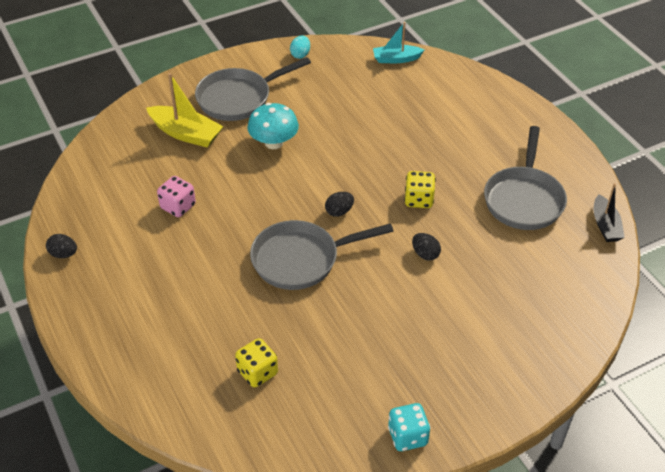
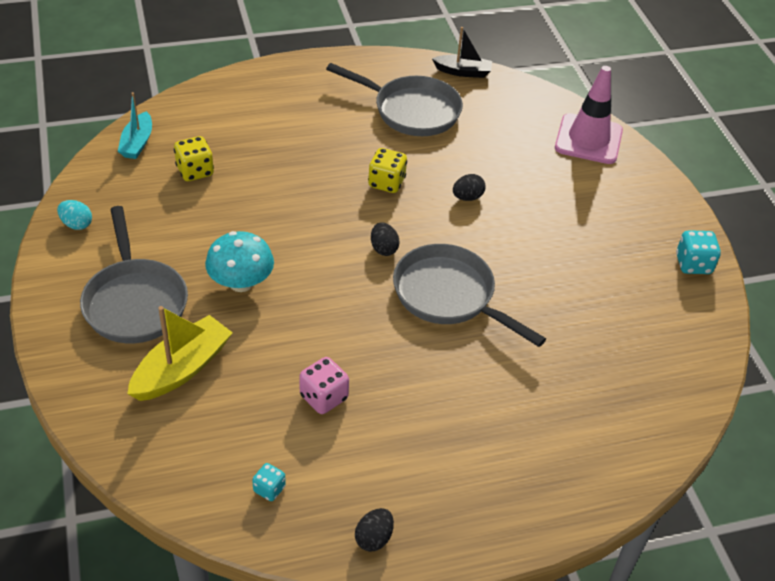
camera: 80 degrees left, 0 degrees up
yellow dice [235,338,278,387] -> yellow dice moved to [174,136,214,181]
grey pan [250,220,393,290] -> grey pan turned 135 degrees clockwise [393,244,546,347]
none -> turquoise dice [252,463,286,501]
none -> pink traffic cone [555,66,623,164]

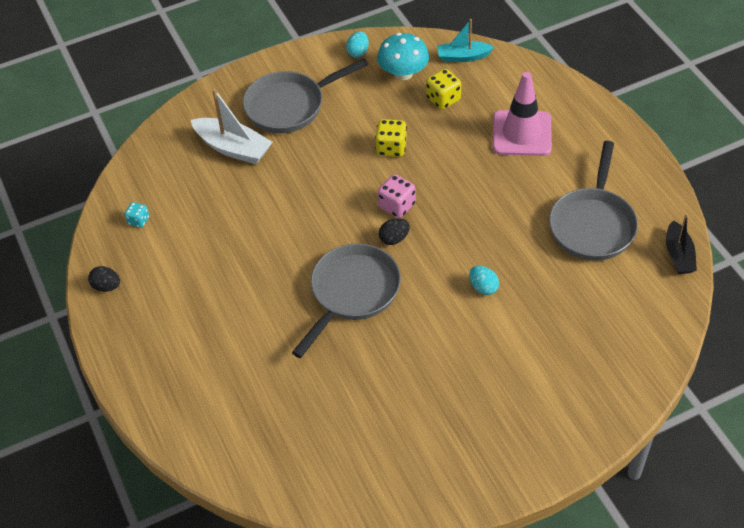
camera: 85 degrees right, 5 degrees up
yellow boat [127,306,233,401] -> white boat [191,88,273,164]
turquoise mushroom [205,231,274,292] -> turquoise mushroom moved to [377,33,429,80]
pink dice [299,357,349,414] -> pink dice moved to [378,174,416,218]
yellow dice [368,148,407,193] -> yellow dice moved to [375,119,407,157]
black egg [453,174,486,201] -> turquoise egg [469,266,499,295]
pink traffic cone [555,66,623,164] -> pink traffic cone moved to [493,72,552,156]
turquoise dice [676,230,721,274] -> none

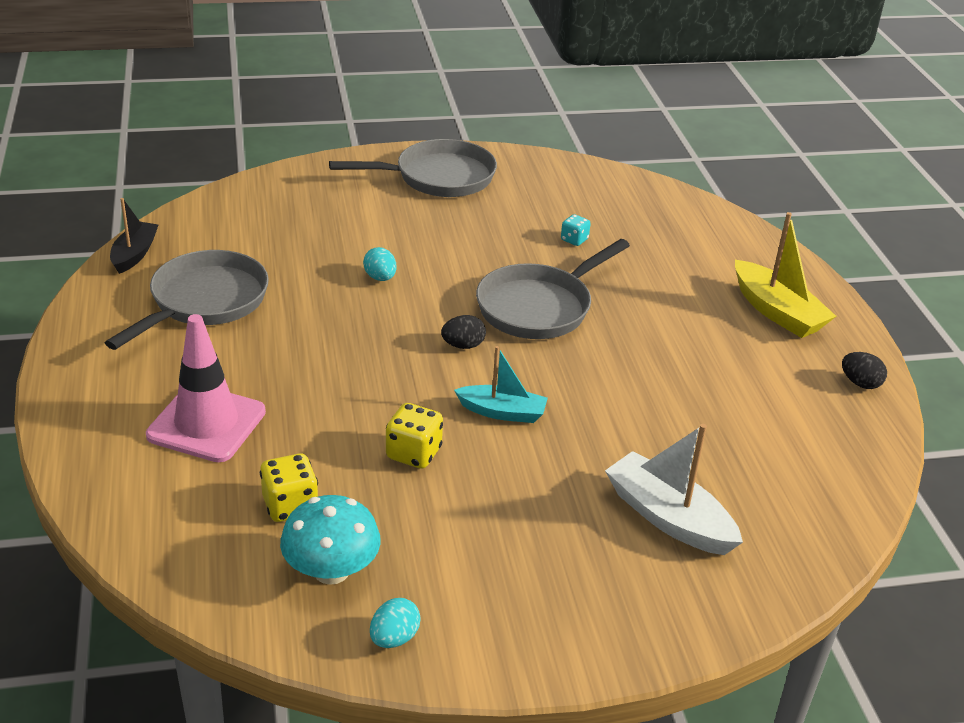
camera: 170 degrees left, 15 degrees down
turquoise dice [125,202,149,228] -> turquoise dice moved to [561,214,591,246]
grey pan [243,58,368,133] -> grey pan moved to [329,139,497,197]
pink dice [378,174,416,218] -> none
turquoise boat [437,19,494,62] -> turquoise boat moved to [454,346,548,423]
none -> yellow boat [735,212,836,338]

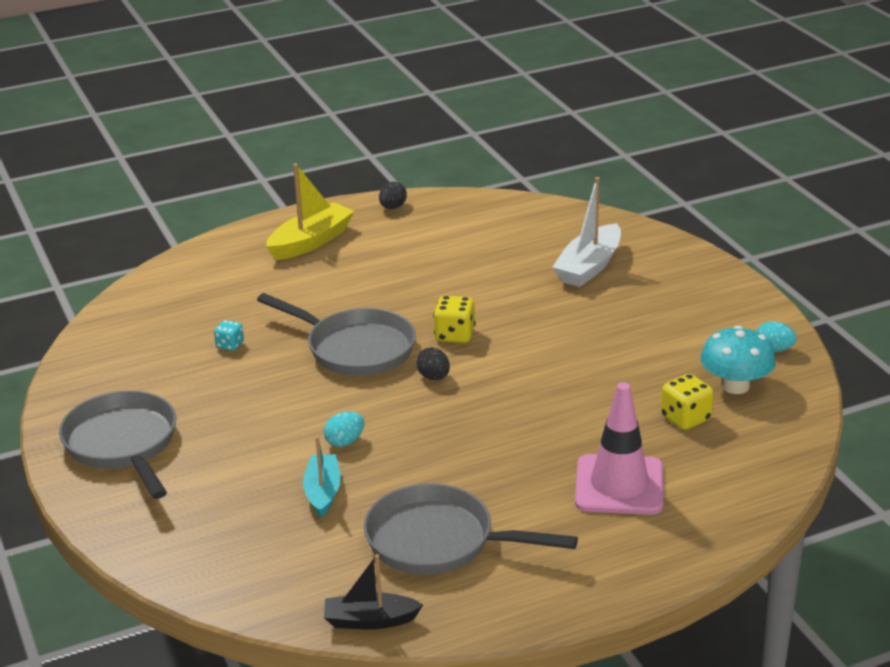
camera: 100 degrees left, 5 degrees down
yellow dice [386,403,443,469] -> yellow dice moved to [433,296,475,343]
turquoise boat [454,346,548,423] -> turquoise boat moved to [303,436,341,518]

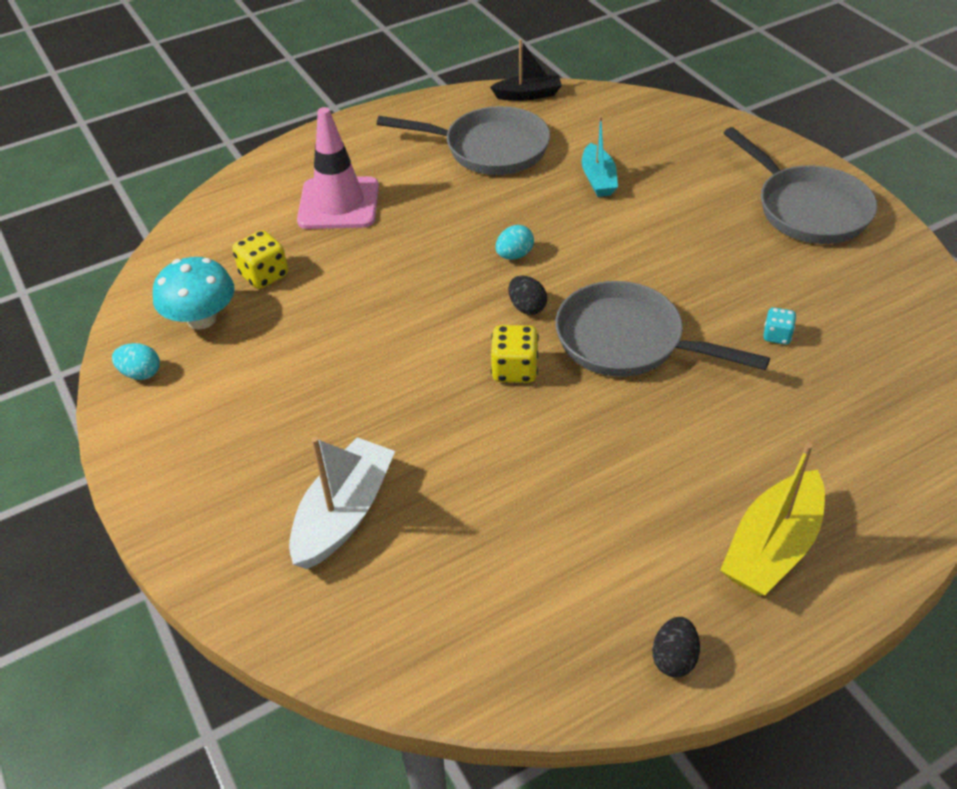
camera: 175 degrees right, 15 degrees up
turquoise egg [324,411,364,447] -> turquoise egg moved to [496,225,534,260]

